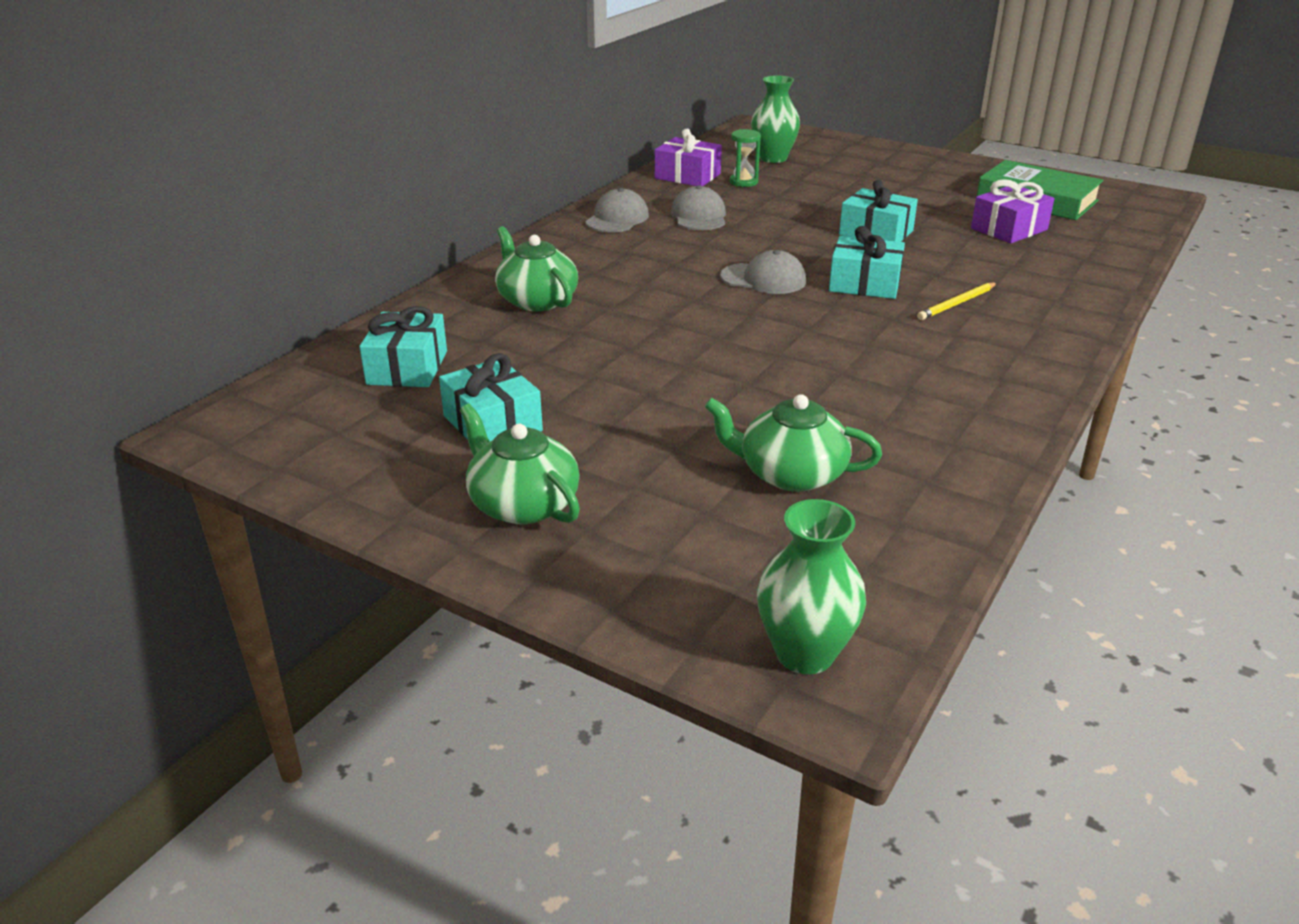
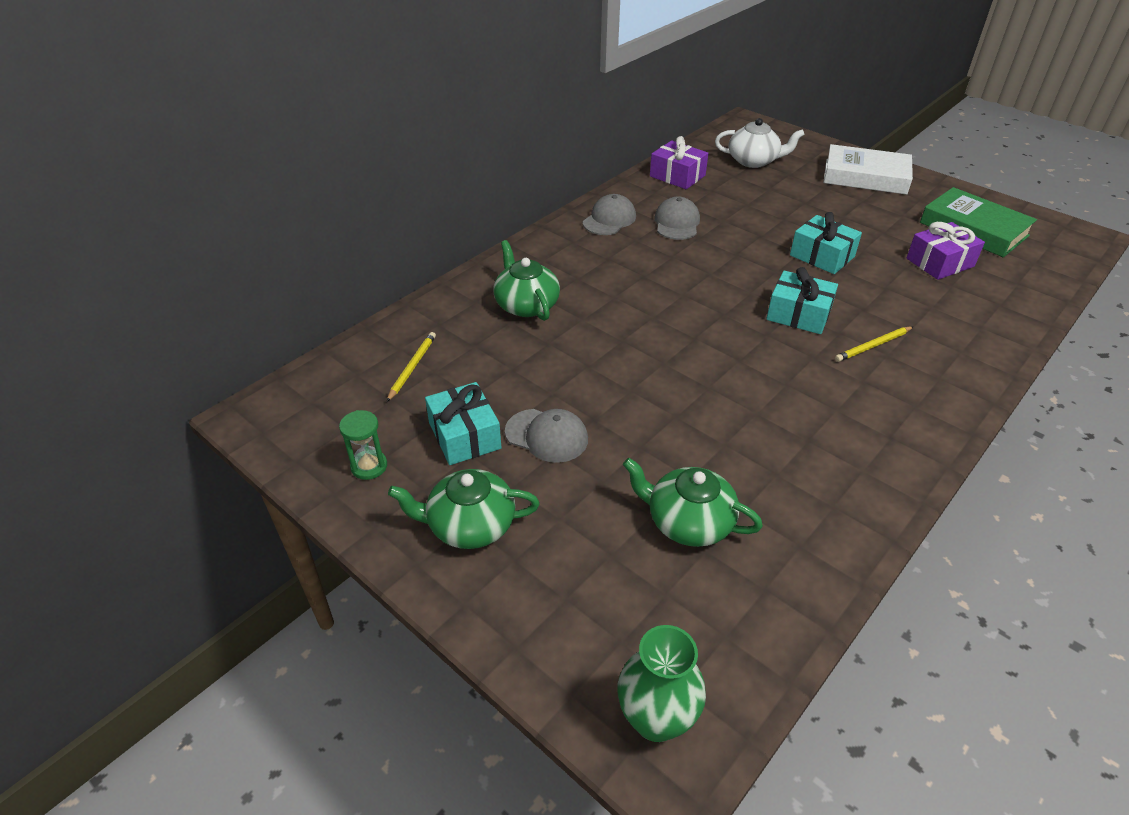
camera: 10 degrees right, 10 degrees up
turquoise gift [359,306,447,387] -> yellow pencil [387,332,436,402]
green teapot [460,404,580,524] -> green teapot turned 60 degrees counterclockwise [388,469,540,549]
grey cap [720,250,806,294] -> grey cap moved to [505,409,588,463]
green hourglass [730,129,761,187] -> green hourglass moved to [339,410,387,480]
green vase [751,75,800,163] -> white teapot [715,118,805,168]
none -> white book [823,144,913,195]

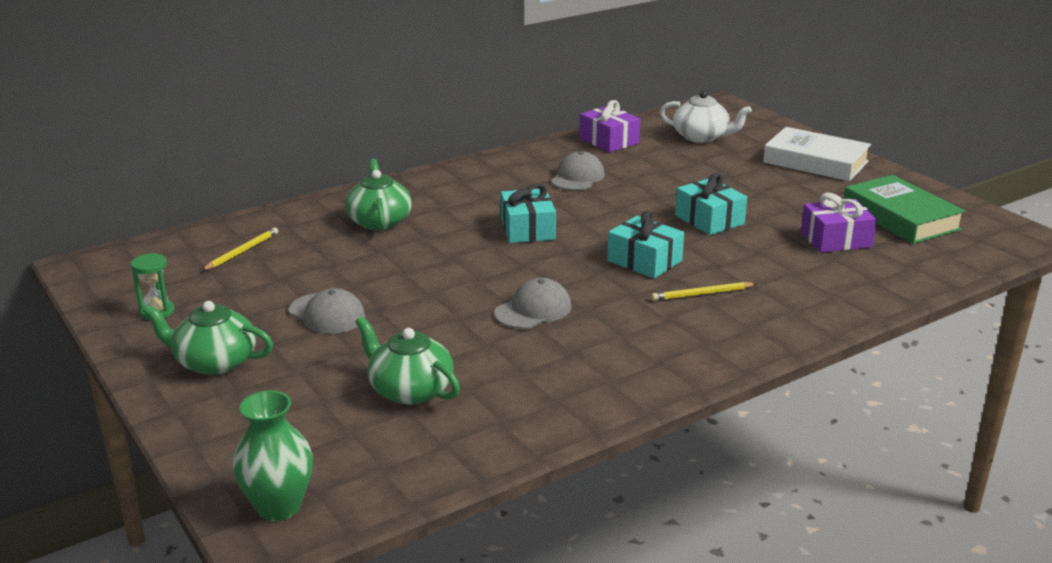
camera: 15 degrees right, 15 degrees down
turquoise gift [425,382,502,465] -> turquoise gift moved to [501,183,556,243]
grey cap [583,194,636,235] -> grey cap moved to [494,278,572,329]

